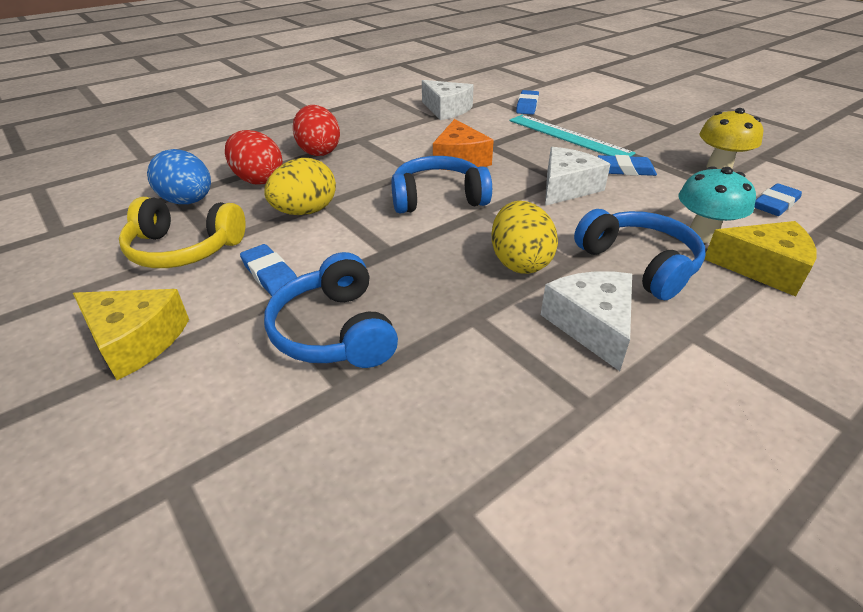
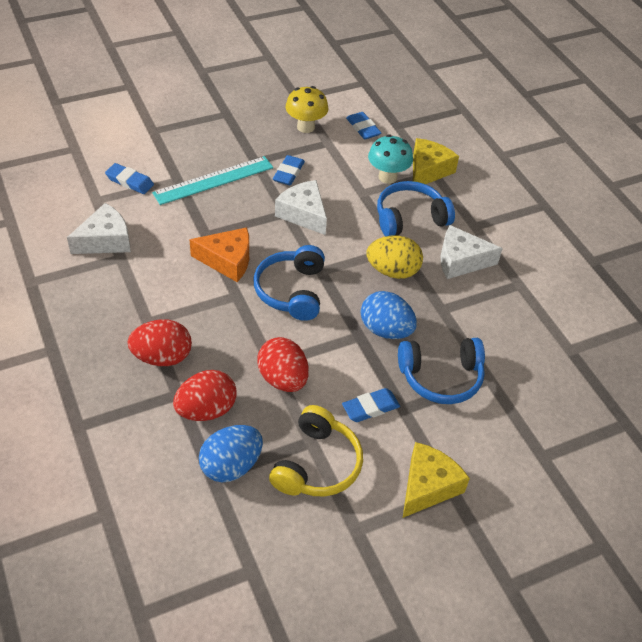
camera: 80 degrees left, 10 degrees up
yellow egg [264,158,336,215] -> red egg [257,337,309,392]
none -> blue egg [361,291,417,339]

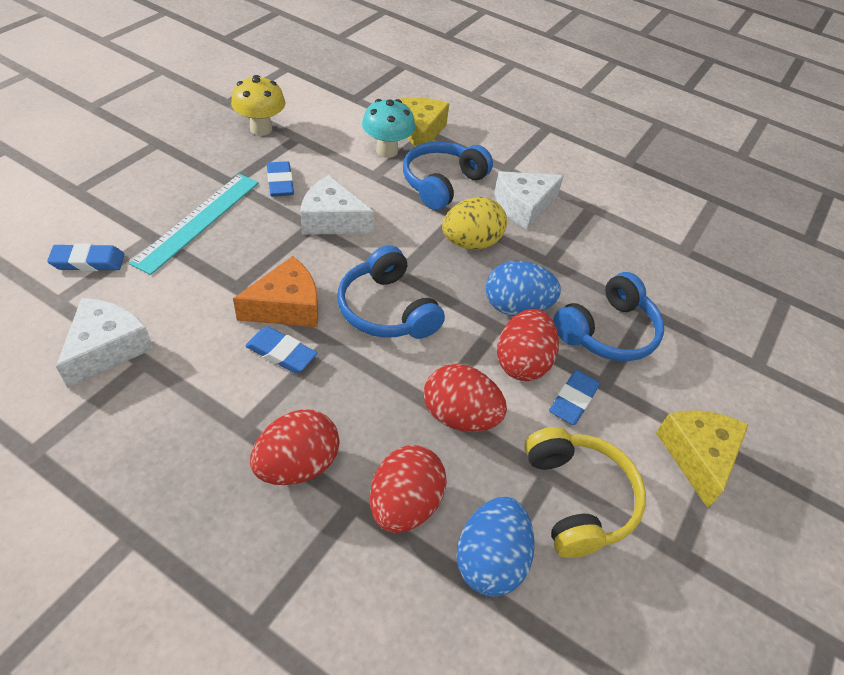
camera: 35 degrees left, 0 degrees up
blue eraser [346,112,381,139] -> blue eraser moved to [245,326,317,373]
none -> red egg [497,309,559,381]

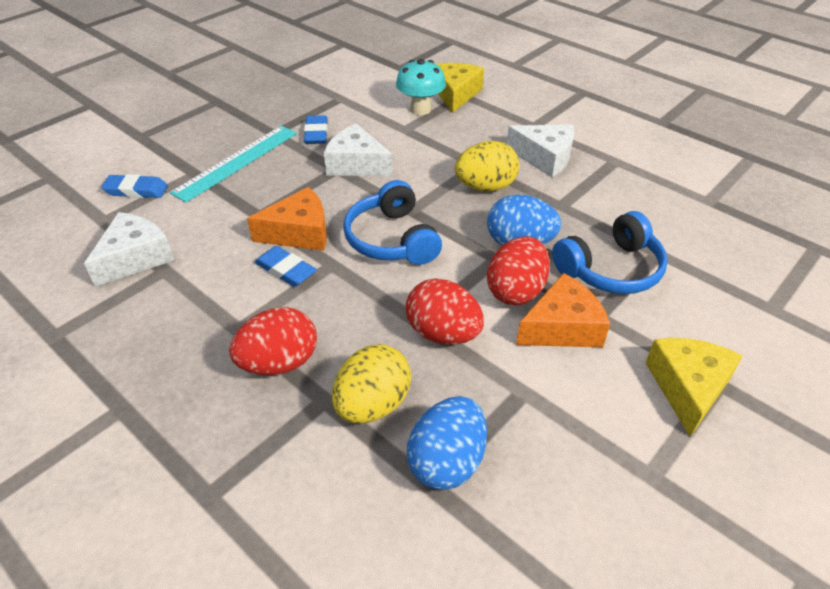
camera: 15 degrees right, 5 degrees down
yellow mushroom [231,75,286,136] -> none
red egg [370,445,447,533] -> yellow egg [332,344,411,424]
blue headphones [403,141,493,210] -> none
white cheese [494,171,564,229] -> white cheese turned 135 degrees counterclockwise [507,125,575,177]
yellow headphones [524,427,646,558] -> none
blue eraser [549,370,600,425] -> orange cheese [516,273,610,347]

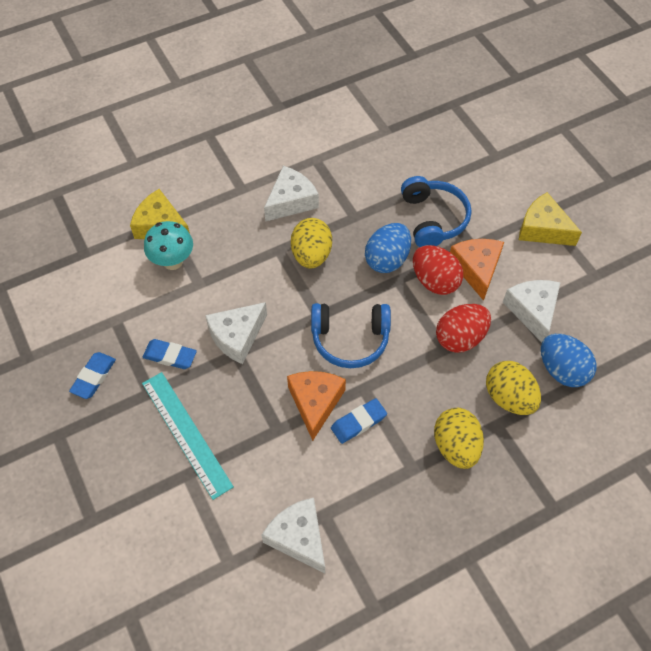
camera: 70 degrees left, 15 degrees up
blue eraser [101,174,168,198] -> blue eraser moved to [69,352,116,399]
red egg [229,307,317,375] -> yellow egg [434,408,484,469]
none -> white cheese [503,280,561,342]

